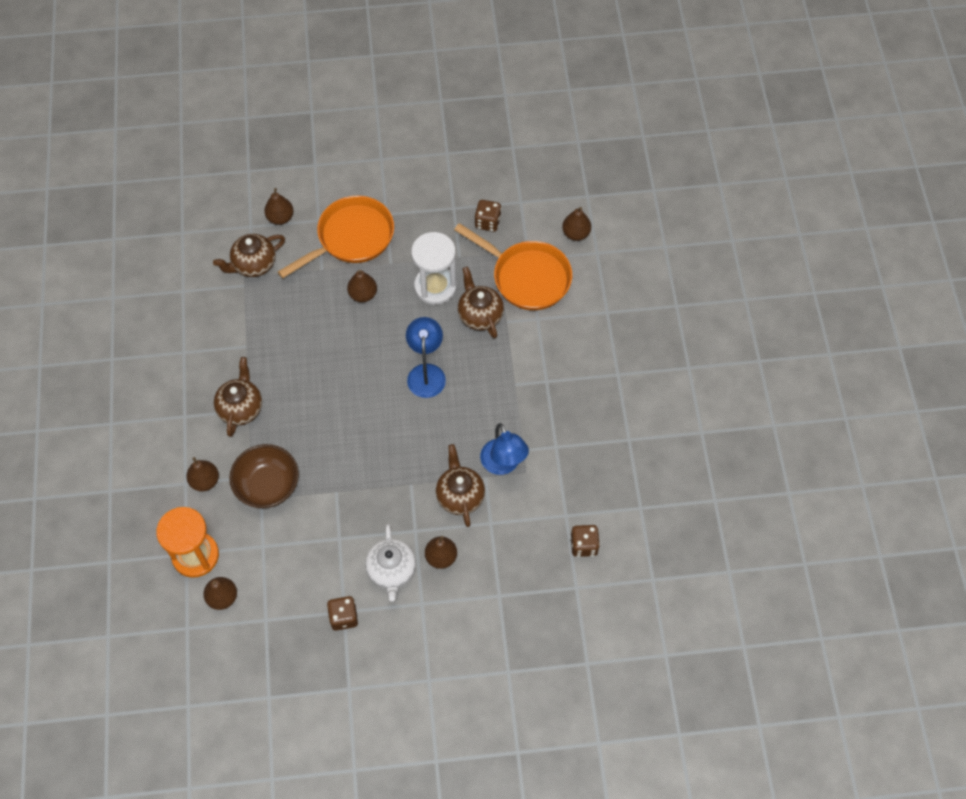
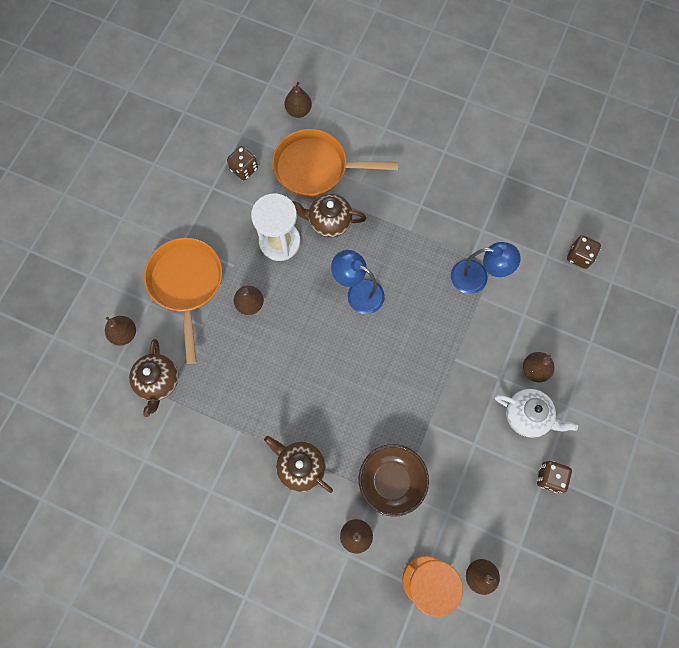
camera: 60 degrees left, 10 degrees up
brown teapot [436,444,485,527] -> none
orange pan [454,223,572,310] -> orange pan turned 150 degrees counterclockwise [272,129,399,197]

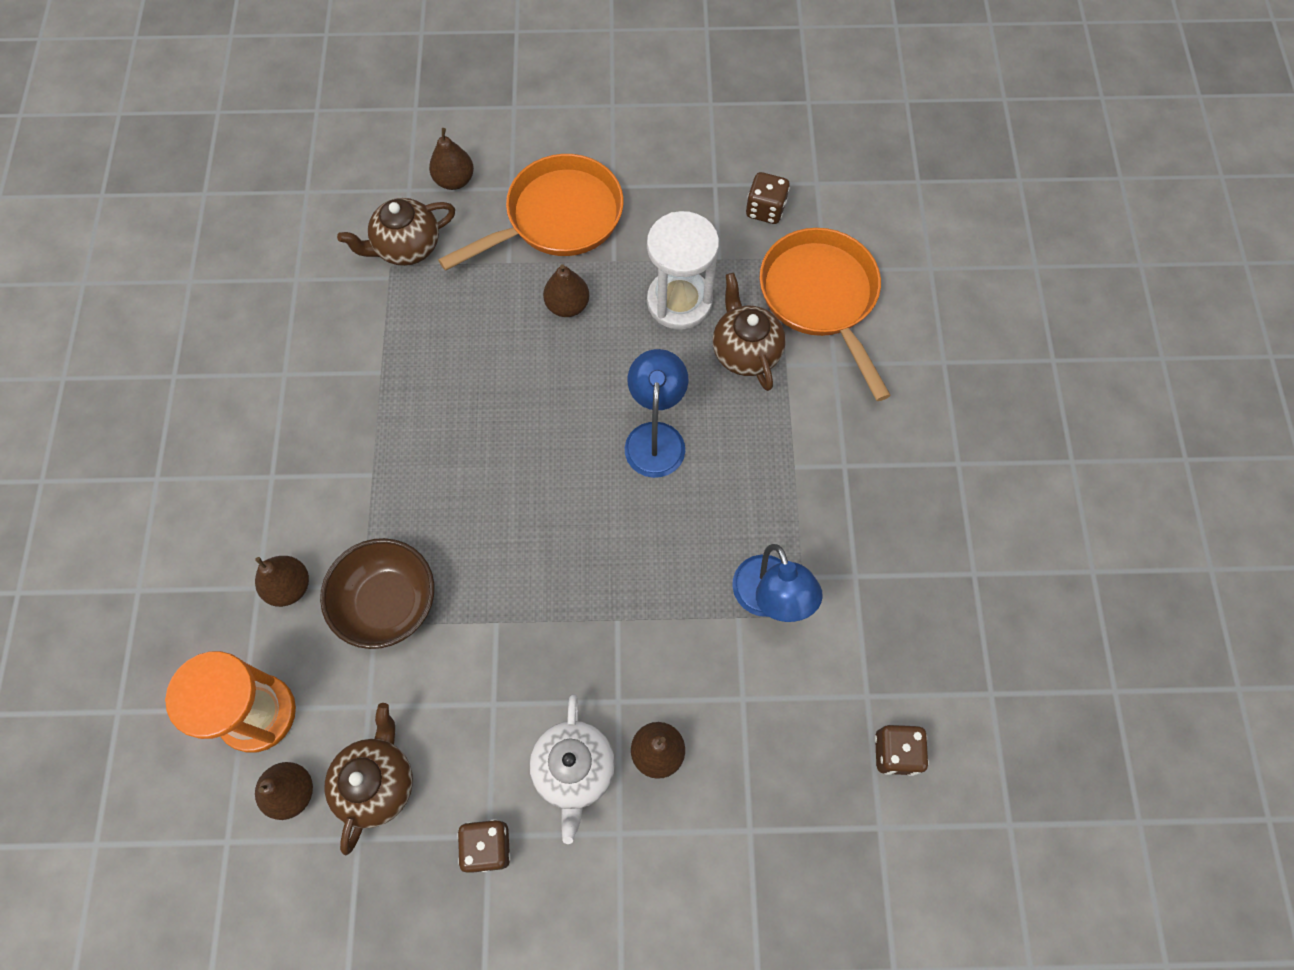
camera: 65 degrees right, 5 degrees down
brown teapot [264,436,333,493] -> brown teapot moved to [325,703,413,855]
brown pear [285,82,312,118] -> none

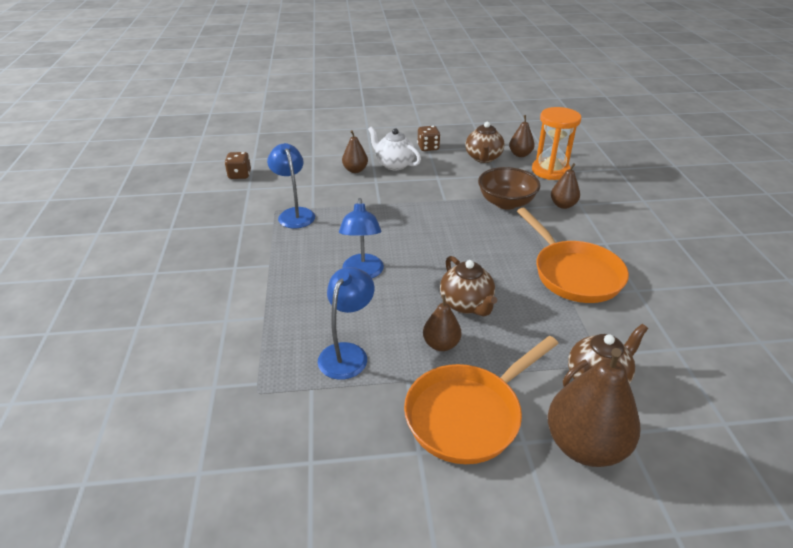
camera: 175 degrees right, 30 degrees down
brown pear [429,128,474,190] -> brown pear [548,348,641,467], size x1.88
white teapot [529,694,615,844] -> white teapot turned 45 degrees counterclockwise [368,126,421,170]
white hourglass [647,211,719,330] -> blue lamp [318,267,374,380]
brown teapot [713,273,786,391] -> brown teapot moved to [440,256,497,317]
brown dice [746,172,790,224] -> none
orange pan [760,228,891,401] -> orange pan moved to [517,208,629,303]

